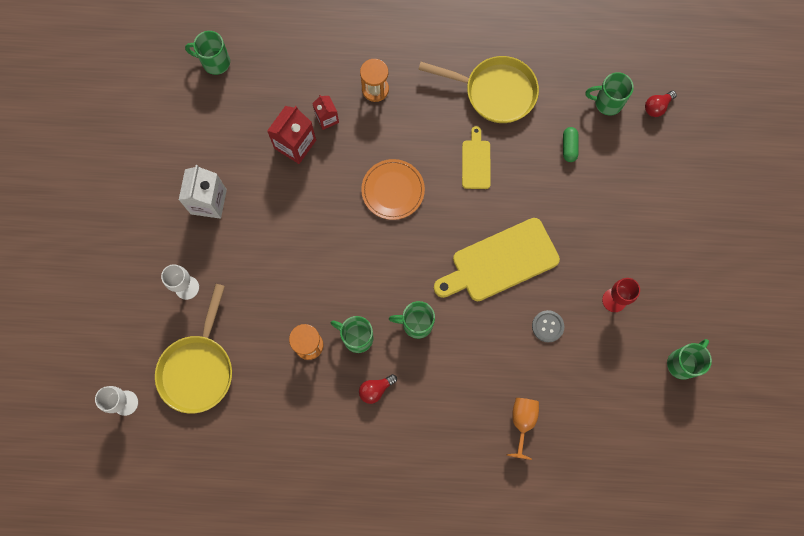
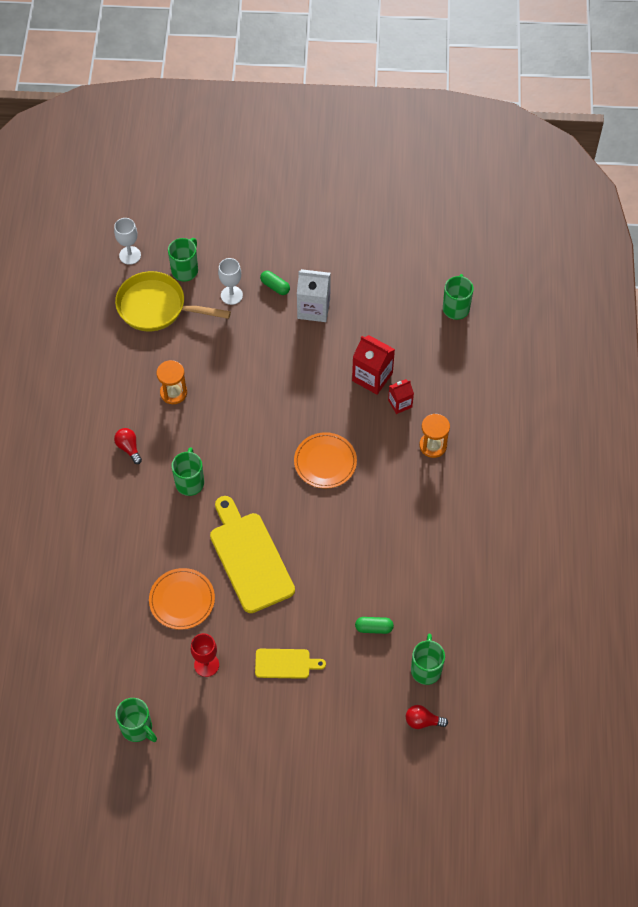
camera: 90 degrees right, 15 degrees down
green mug [331,316,373,353] -> green mug moved to [168,238,198,282]
yellow pan [418,56,539,123] -> none
yellow cutting board [462,126,490,189] -> yellow cutting board moved to [255,649,326,679]
orange goblet [507,398,539,460] -> none
grey button [532,310,564,343] -> orange plate [149,568,215,630]
red light bulb [645,91,677,117] -> red light bulb turned 45 degrees counterclockwise [406,705,448,729]
none -> green capsule [260,271,290,295]

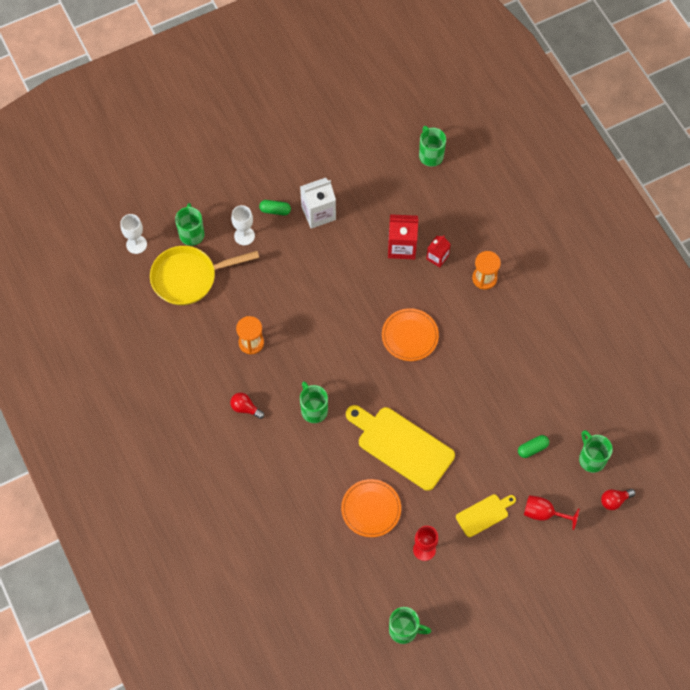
camera: 30 degrees left, 5 degrees up
none -> red goblet [524,495,579,530]

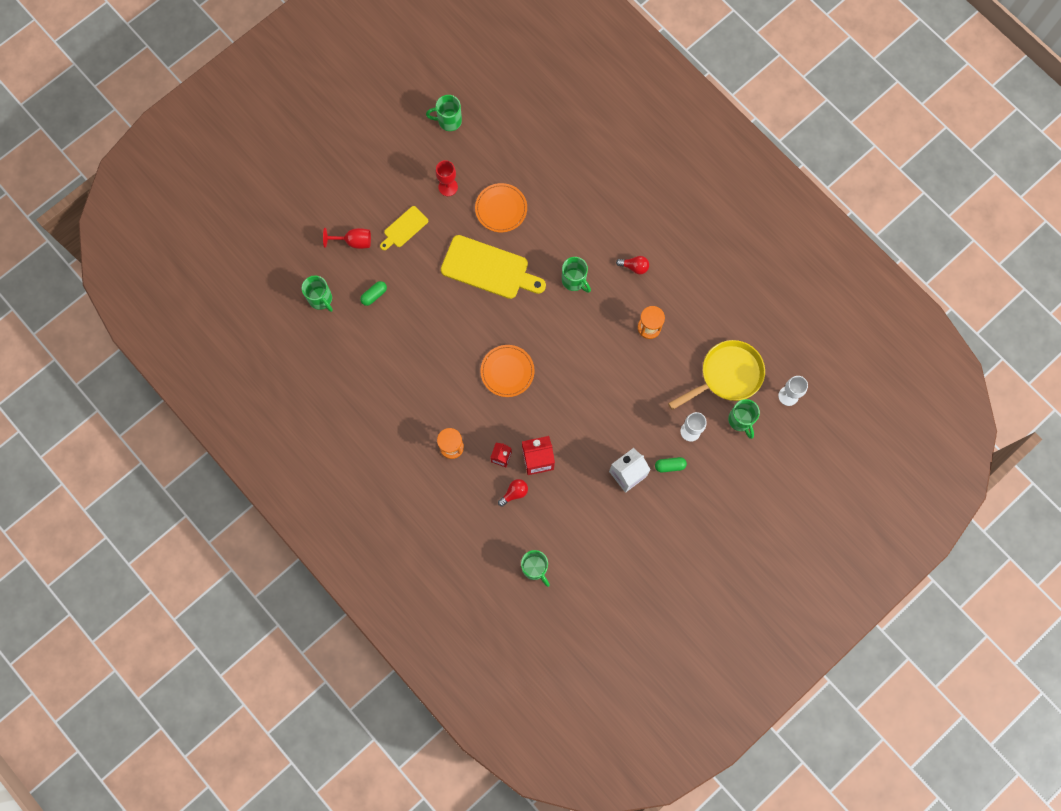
camera: 165 degrees right, 10 degrees up
red light bulb [601,489,635,510] -> red light bulb moved to [498,479,528,507]

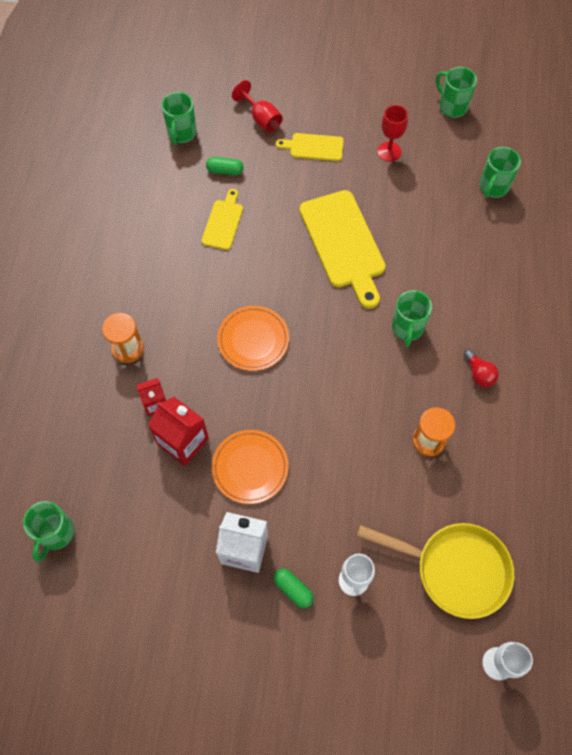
camera: 50 degrees right, 10 degrees down
orange plate [475,183,527,232] -> orange plate moved to [212,430,289,504]
red light bulb [498,479,528,507] -> none
green mug [728,399,760,439] -> green mug moved to [480,147,521,198]
none -> yellow cutting board [202,189,243,250]

